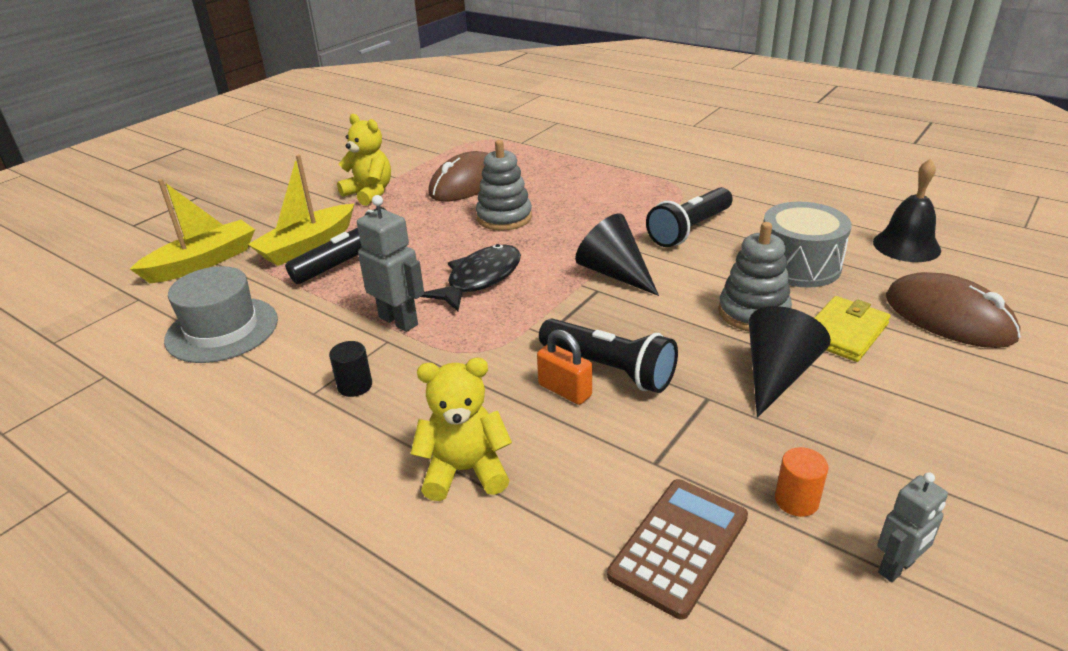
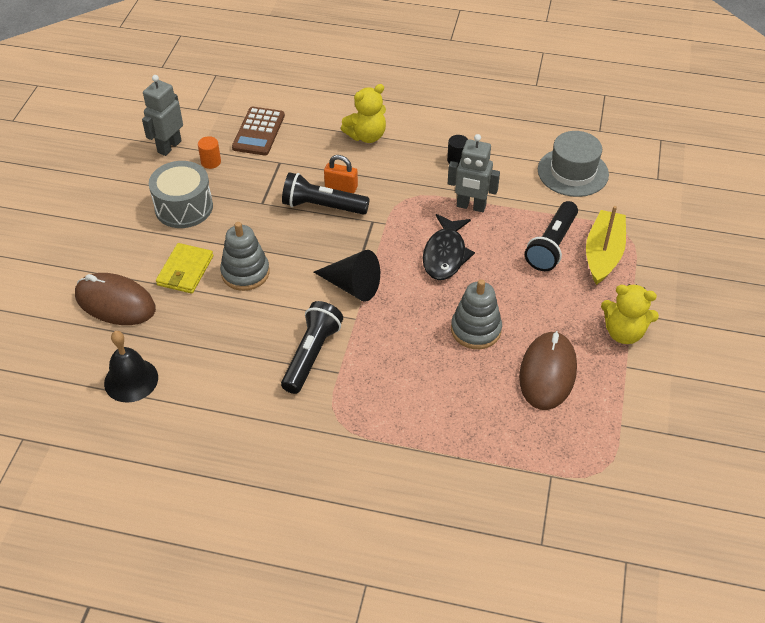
camera: 155 degrees right, 15 degrees up
yellow boat [130,179,255,283] -> none
black cone [749,306,831,418] -> none
grey drum [763,202,852,288] -> grey drum moved to [149,161,213,228]
grey robot [877,472,948,582] -> grey robot [142,75,183,156], size x1.56

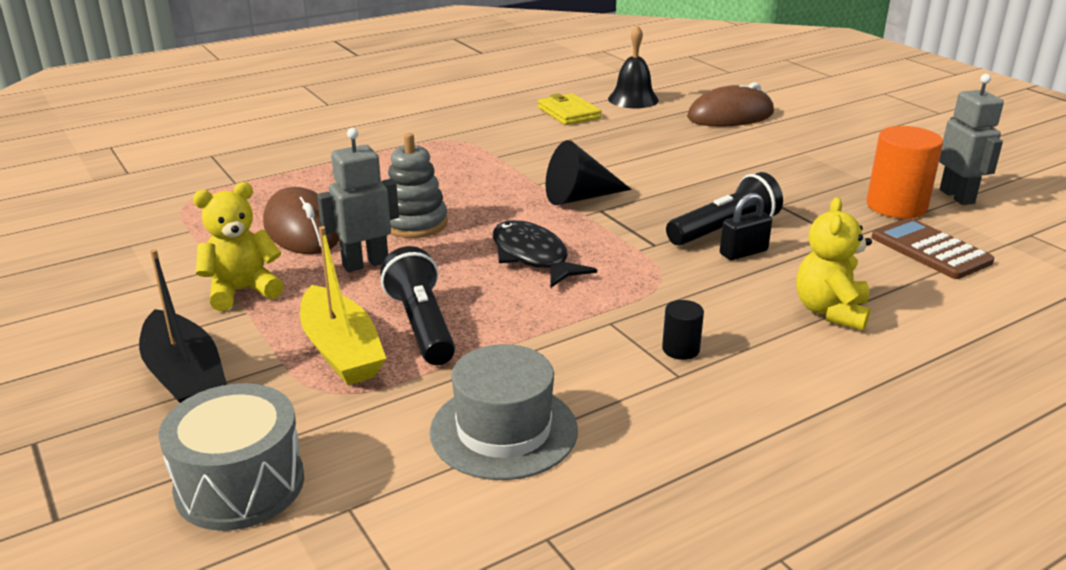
camera: 135 degrees right, 20 degrees down
grey drum [149,161,213,228] -> grey drum moved to [158,383,304,531]
yellow wallet [156,243,213,294] -> yellow wallet moved to [538,93,601,125]
orange cylinder [198,136,221,169] -> orange cylinder [866,126,943,218], size x2.03
grey stacking toy [220,222,270,291] -> none
black flashlight [281,301,343,394] -> none
orange padlock [324,155,358,193] -> black padlock [720,193,772,260]
grey robot [448,134,500,212] -> grey robot moved to [317,128,399,272]
none -> black boat [139,249,227,403]

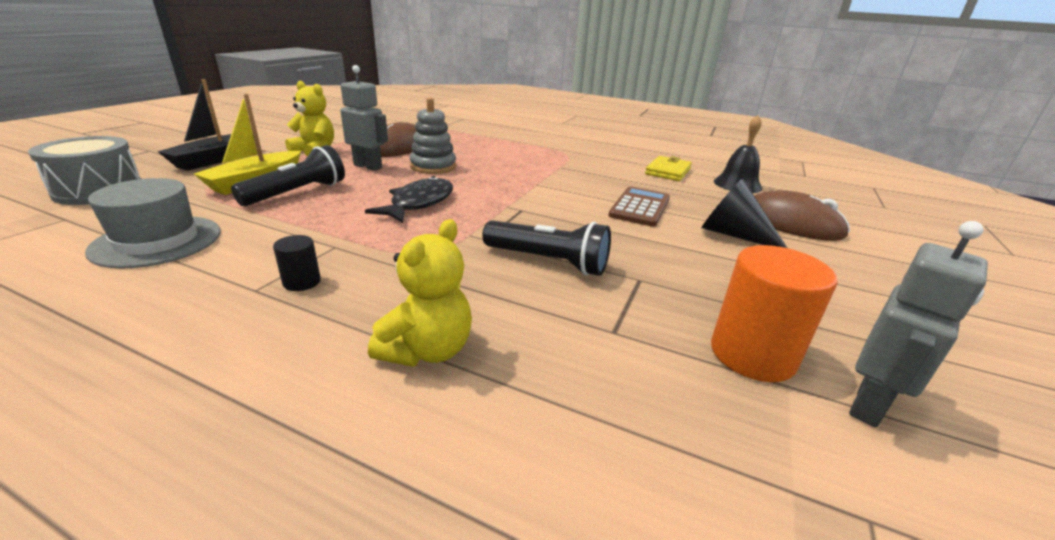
camera: 55 degrees right, 0 degrees up
black cone [545,140,632,205] -> black cone moved to [701,178,787,248]
black padlock [720,193,772,260] -> none
yellow teddy bear [796,197,872,331] -> yellow teddy bear turned 135 degrees clockwise [368,219,472,367]
brown calculator [871,218,994,279] -> brown calculator moved to [608,186,670,227]

